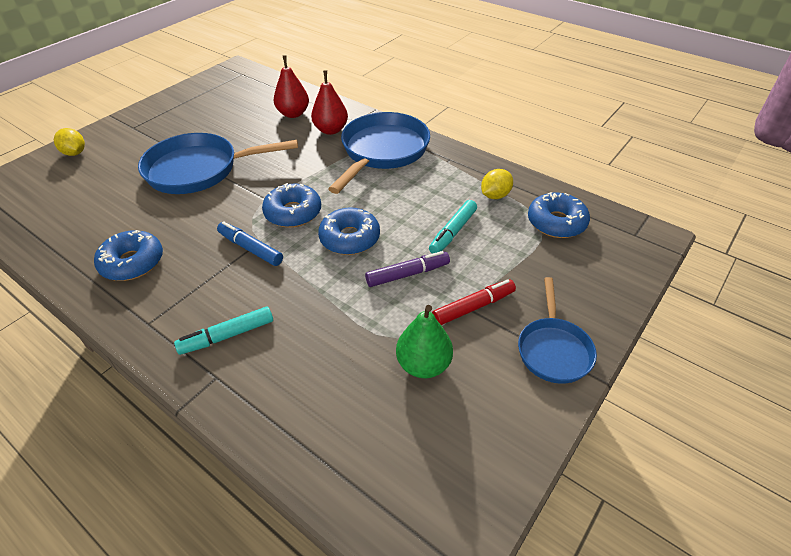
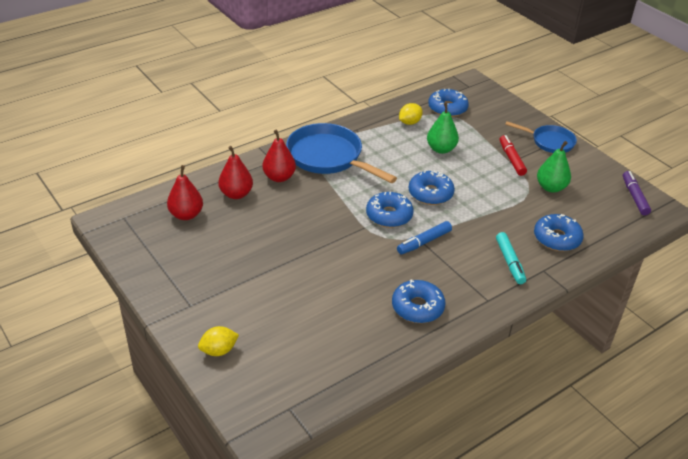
camera: 75 degrees left, 5 degrees down
blue pan [138,133,298,194] -> none
purple marker [365,251,450,287] -> purple marker moved to [623,171,651,216]
turquoise marker [429,200,477,254] -> green pear [427,102,459,154]
yellow lemon [481,169,513,199] -> yellow lemon turned 75 degrees clockwise [399,103,423,125]
none -> red pear [167,165,203,220]
none -> blue donut [534,214,584,251]

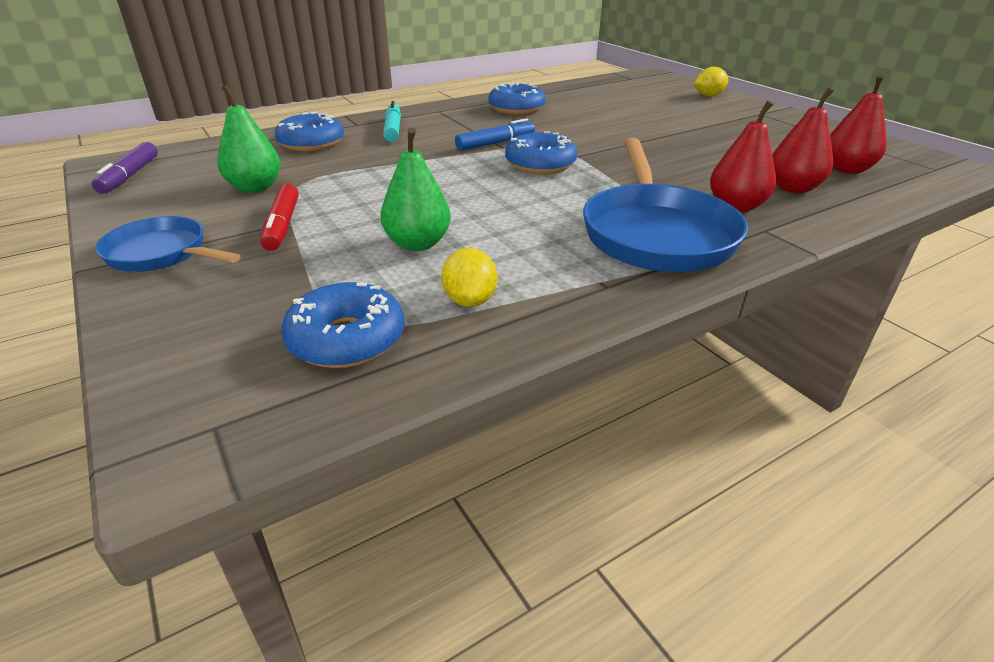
camera: 175 degrees left, 5 degrees down
blue pan [286,123,397,183] -> blue pan turned 45 degrees clockwise [583,138,748,272]
yellow lemon [399,103,423,125] -> yellow lemon turned 60 degrees counterclockwise [441,248,497,307]
blue donut [409,170,455,205] -> none

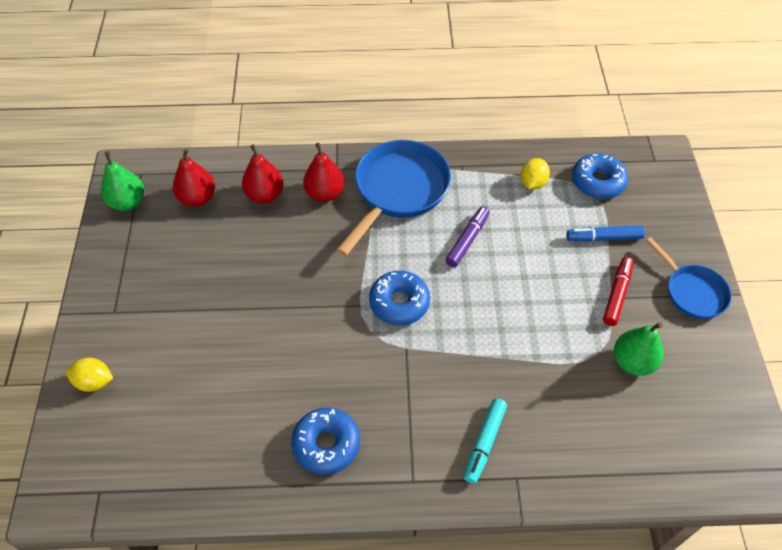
camera: 150 degrees left, 20 degrees up
purple marker [92,142,158,194] -> purple marker moved to [445,206,490,267]
blue donut [275,112,344,151] -> none
green pear [380,128,451,251] -> green pear moved to [101,151,144,211]
blue marker [455,118,535,151] -> blue marker moved to [566,226,645,242]

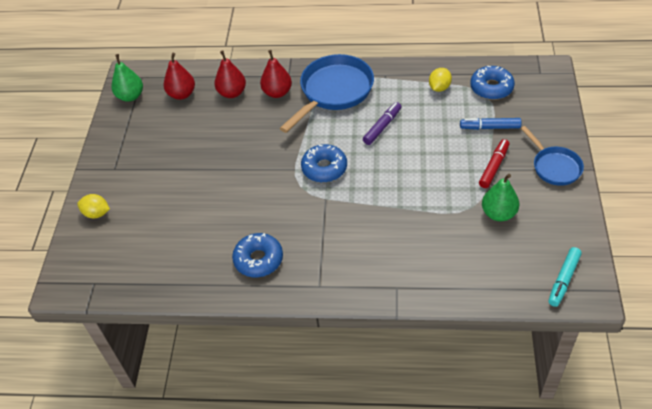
camera: 10 degrees right, 5 degrees down
turquoise marker [464,398,507,484] -> turquoise marker moved to [548,247,582,307]

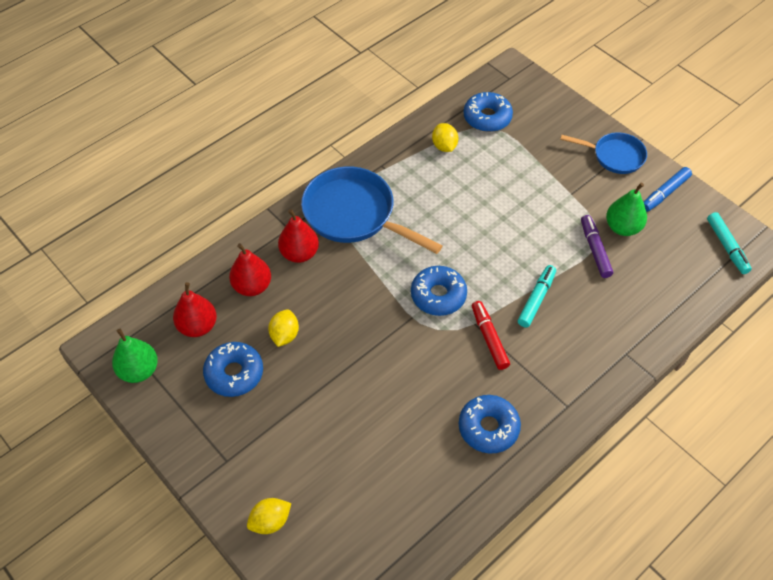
camera: 50 degrees left, 5 degrees up
blue pan [279,54,374,133] -> blue pan turned 45 degrees counterclockwise [301,167,443,254]
purple marker [363,102,401,145] -> purple marker moved to [581,215,613,278]
blue marker [460,118,521,130] -> blue marker moved to [644,167,692,212]
red marker [479,139,509,188] -> red marker moved to [472,301,510,370]
none -> blue donut [203,342,263,397]
none -> yellow lemon [268,309,299,347]
none -> turquoise marker [518,265,556,328]

